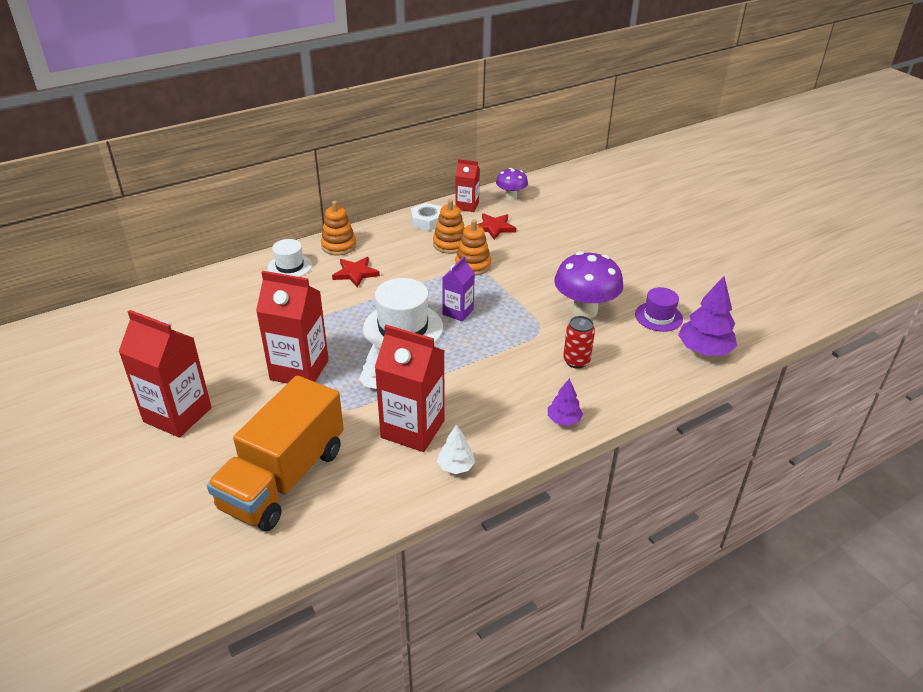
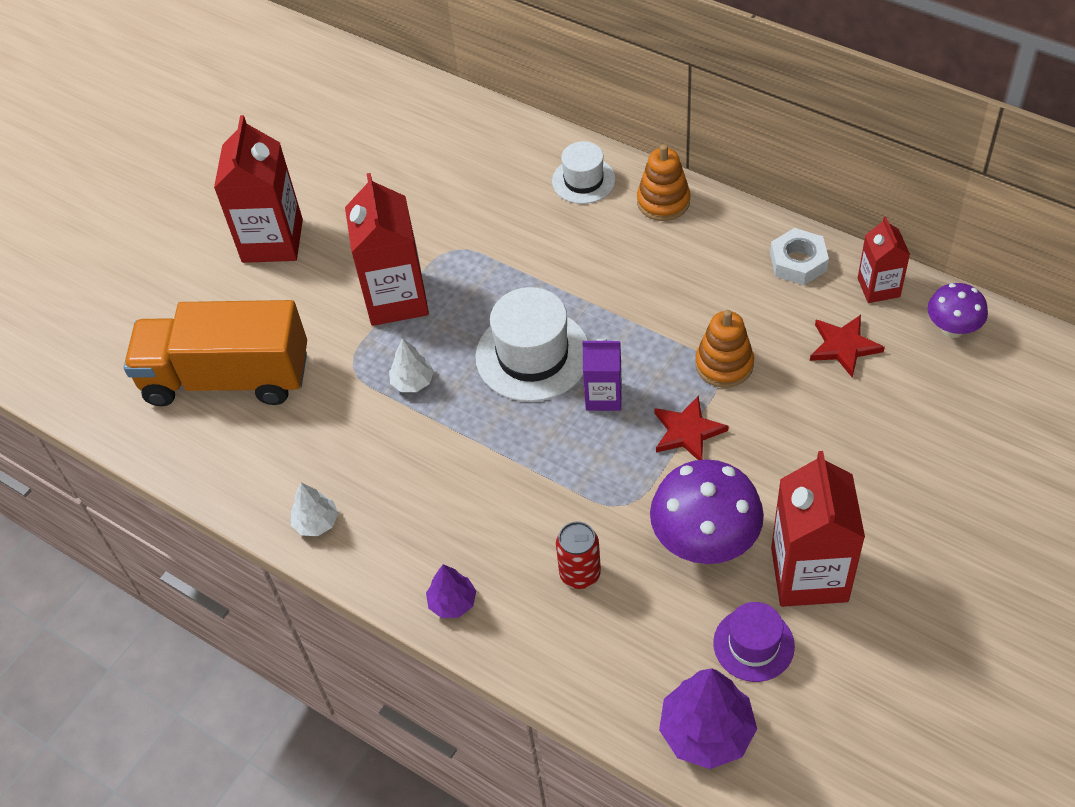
camera: 70 degrees right, 15 degrees up
red star [332,257,380,288] -> red star moved to [654,395,729,460]
red carton [375,325,445,452] -> red carton moved to [771,451,865,607]
orange stacking toy [433,199,465,254] -> none

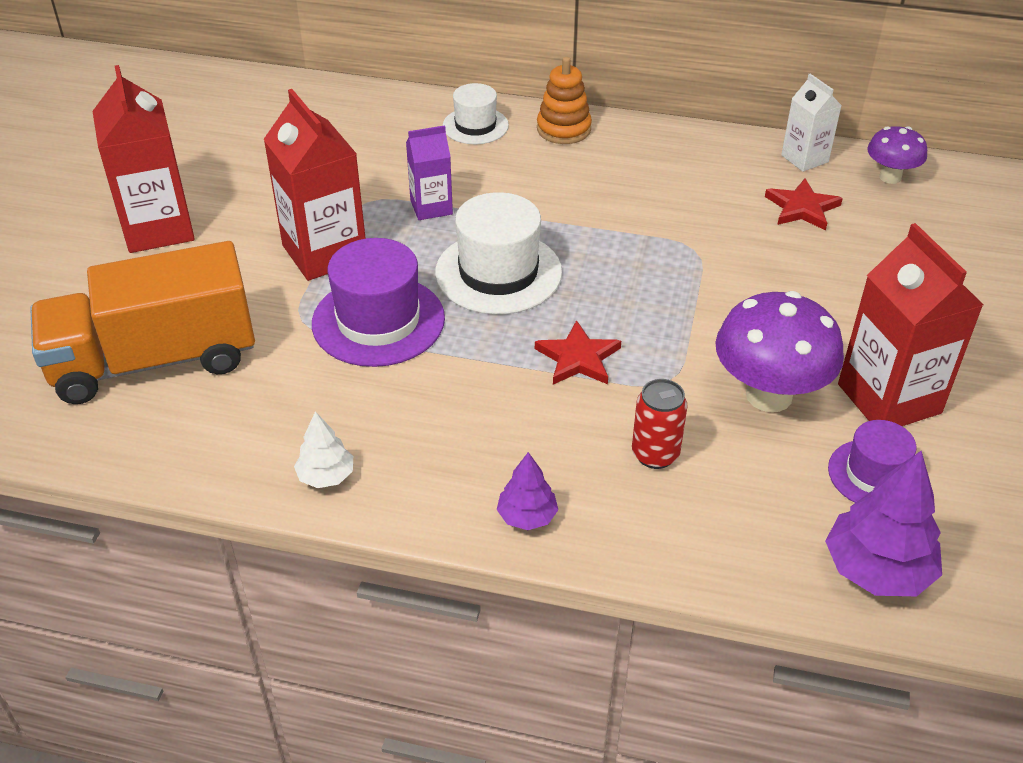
camera: 25 degrees left, 10 degrees down
white tree [389,338,434,392] -> purple hat [312,238,445,367]
purple carton [582,338,622,411] -> purple carton moved to [406,125,453,220]
red star [654,395,729,460] -> red star moved to [535,320,621,385]
orange stacking toy [695,310,754,388] -> none
white nut [770,228,829,285] -> none
red carton [858,216,910,303] -> white carton [781,74,842,172]

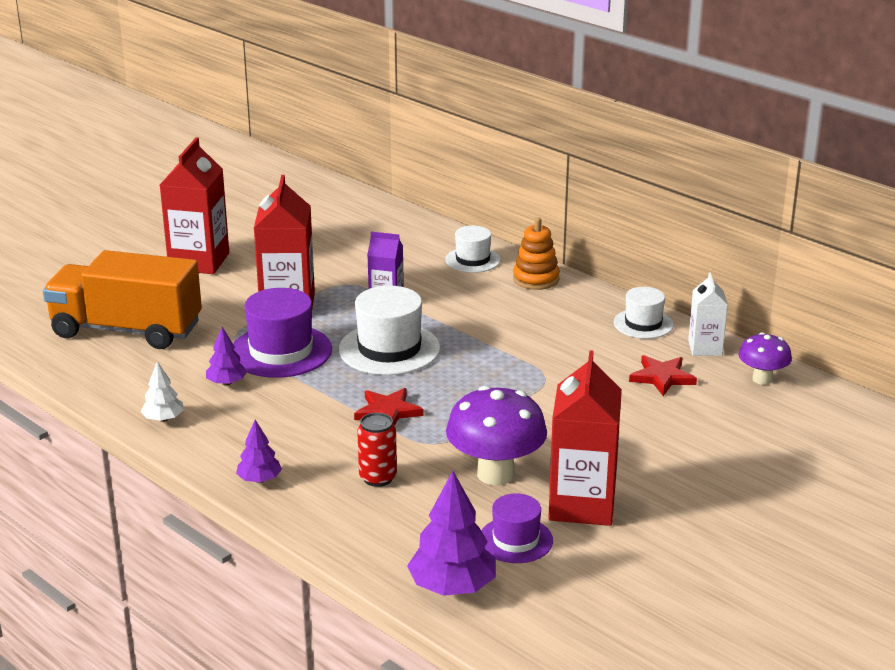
camera: 30 degrees right, 15 degrees down
none -> purple tree [206,327,247,386]
none -> white hat [614,287,674,339]

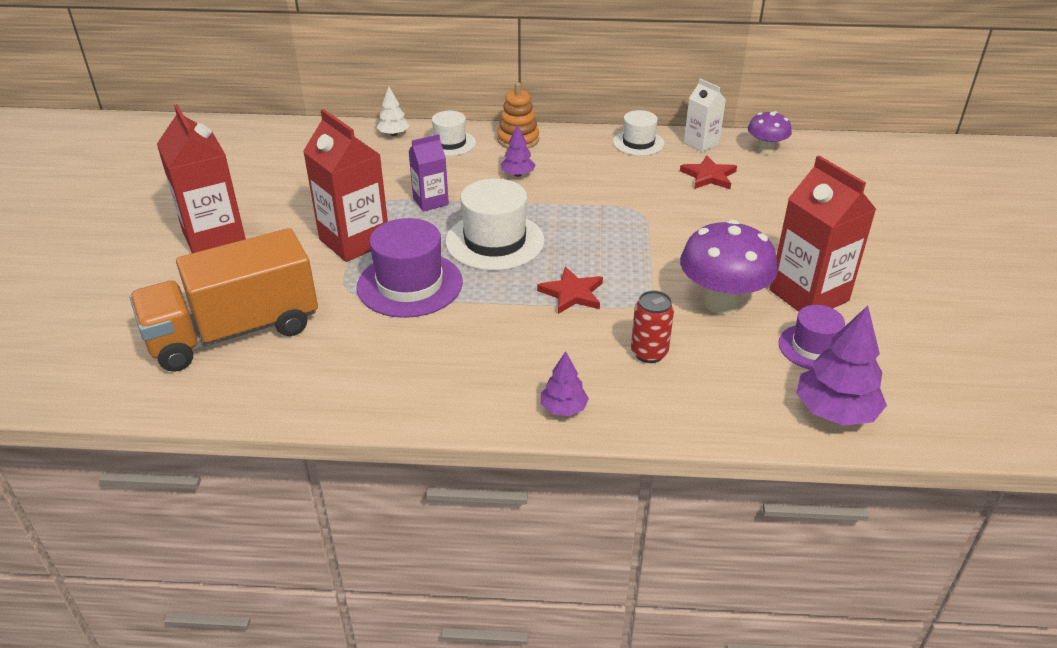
camera: 40 degrees left, 10 degrees up
white tree [140,361,184,422] -> white tree moved to [376,87,409,136]
purple tree [206,327,247,386] -> purple tree moved to [501,124,536,177]

